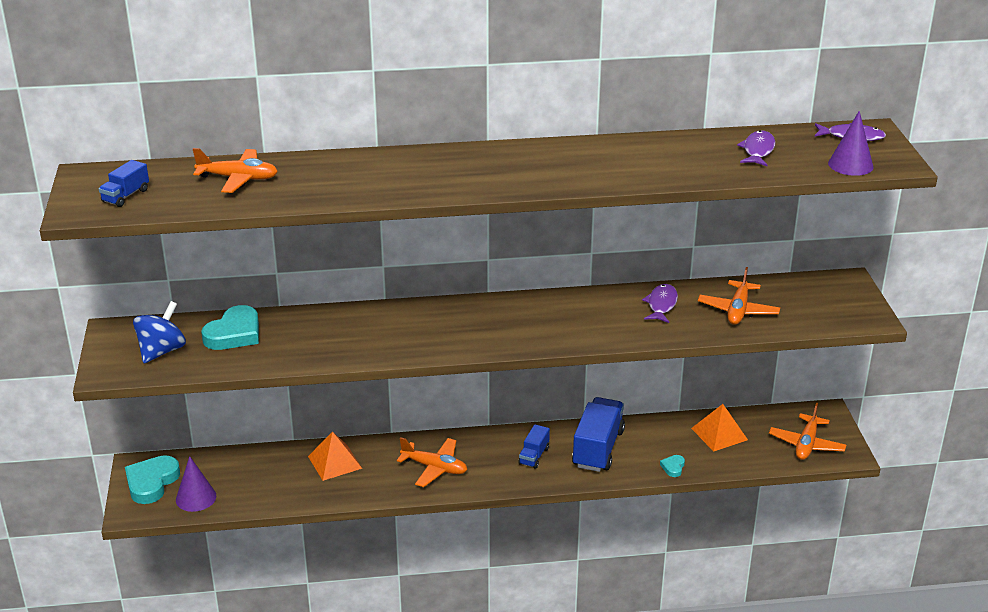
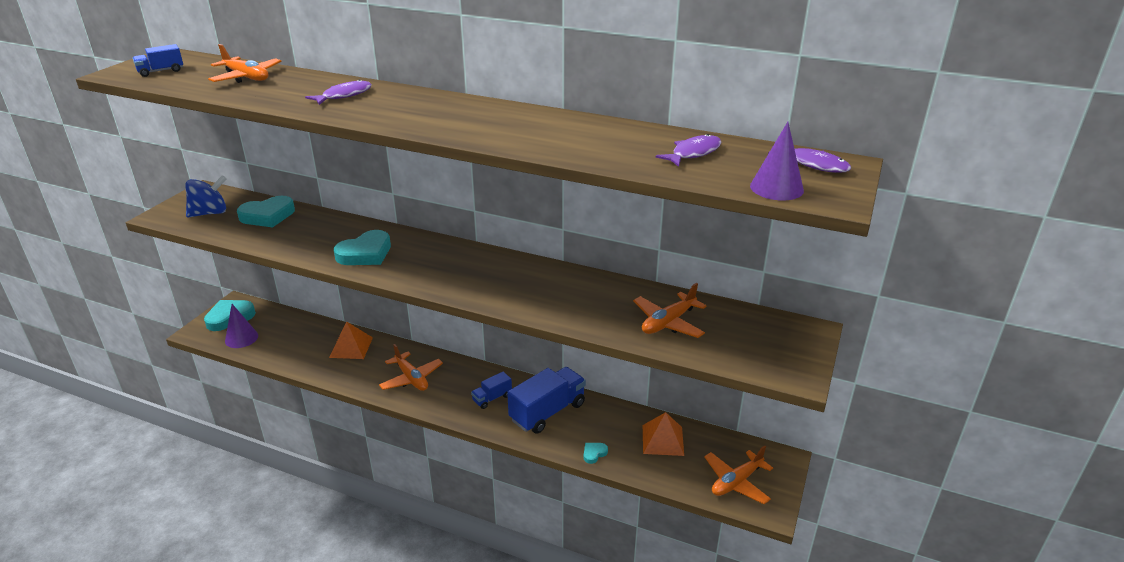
camera: 30 degrees right, 0 degrees up
purple fish [642,284,678,323] -> purple fish moved to [305,80,372,105]
none -> turquoise heart [334,230,391,265]

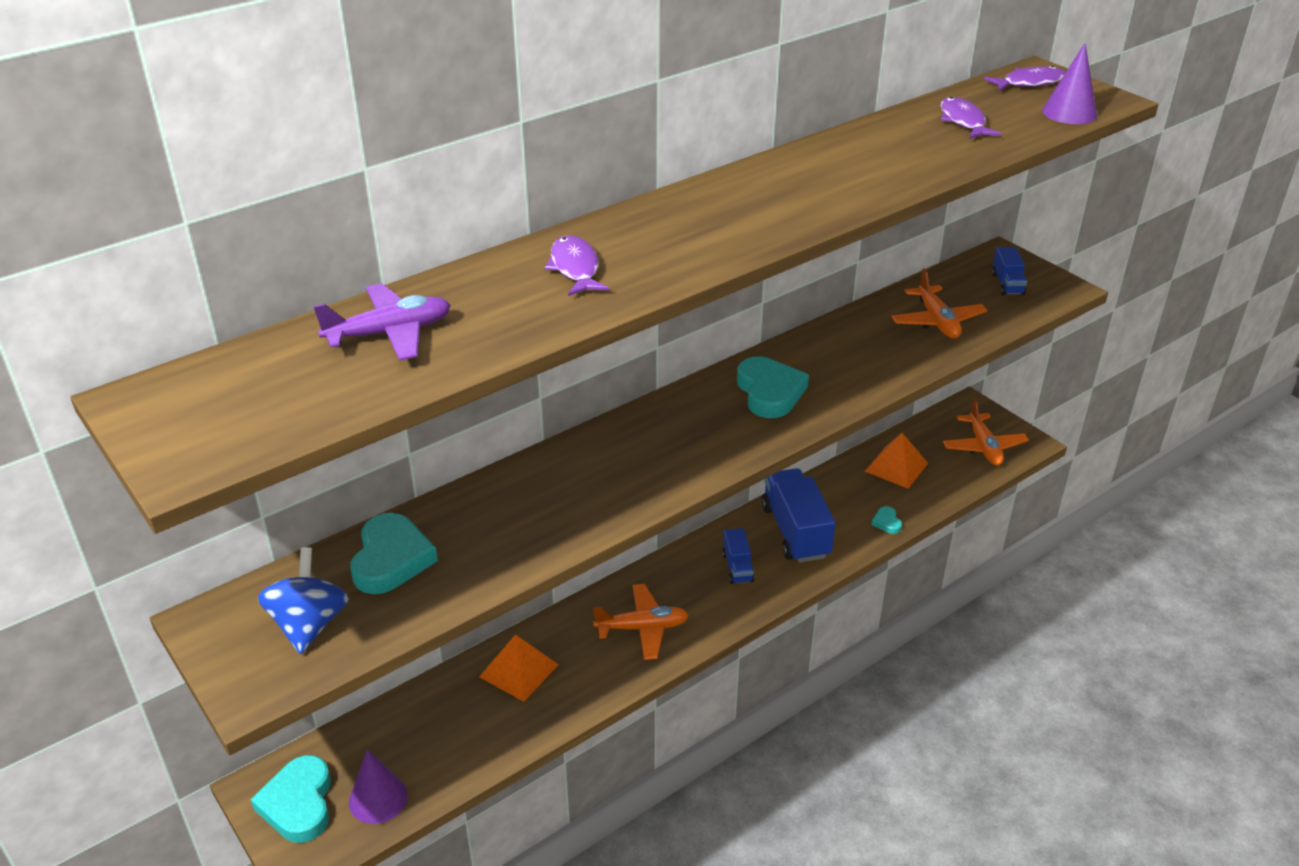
camera: 60 degrees left, 5 degrees up
blue truck [132,44,183,77] -> blue truck moved to [992,247,1027,295]
orange plane [208,44,282,83] -> purple plane [313,283,451,361]
turquoise heart [334,230,391,265] -> turquoise heart moved to [737,357,809,418]

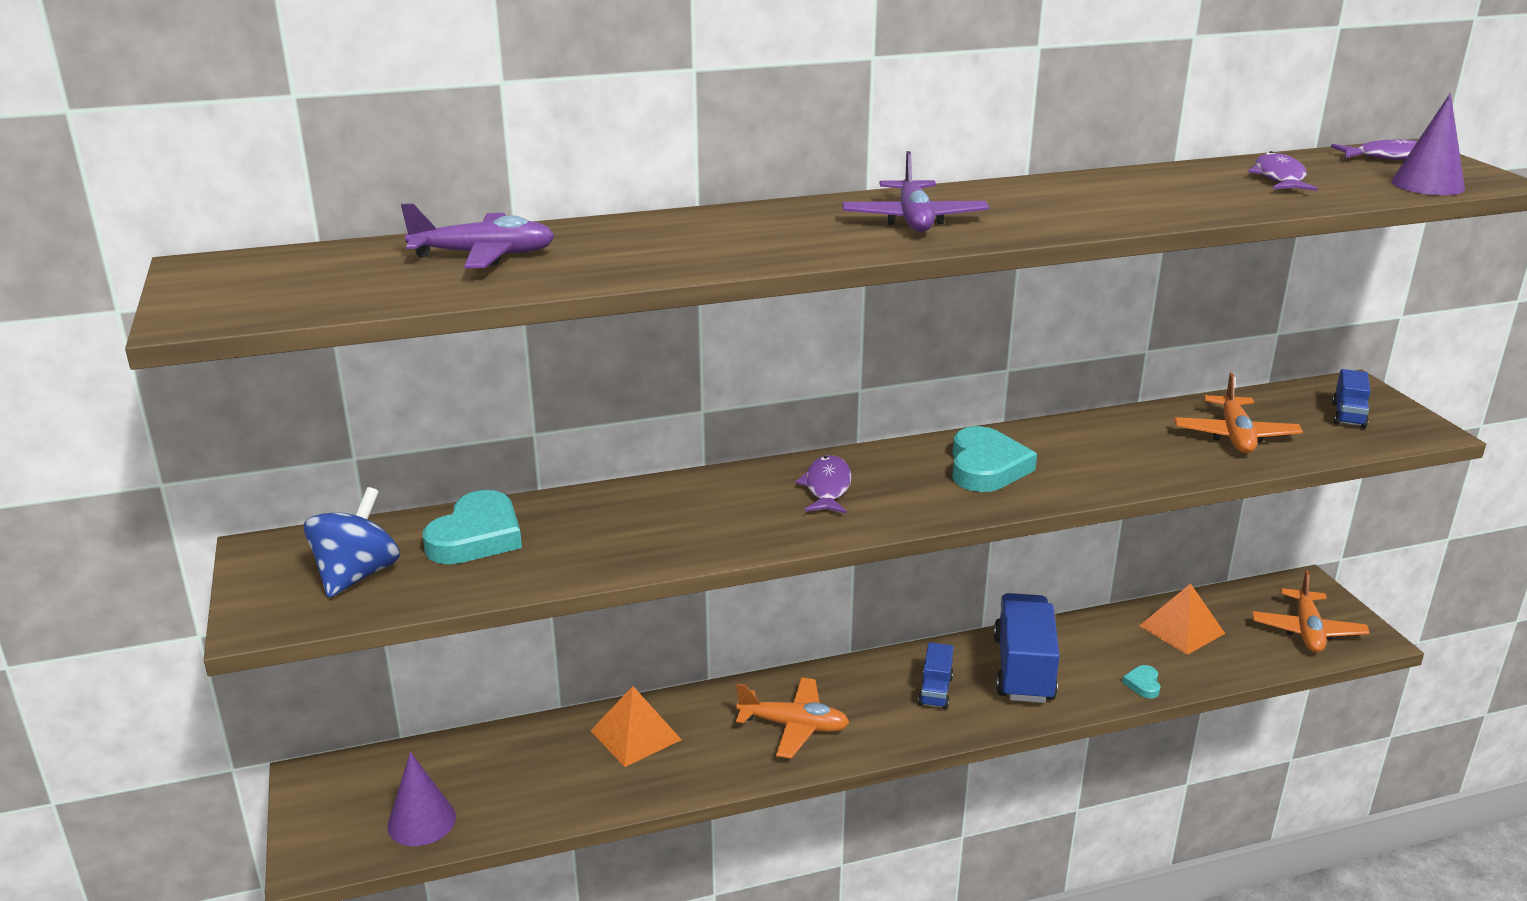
camera: 20 degrees right, 10 degrees down
turquoise heart [250,755,331,843] -> none
purple fish [544,235,609,296] -> purple fish moved to [795,455,852,514]
none -> purple plane [842,151,989,232]

